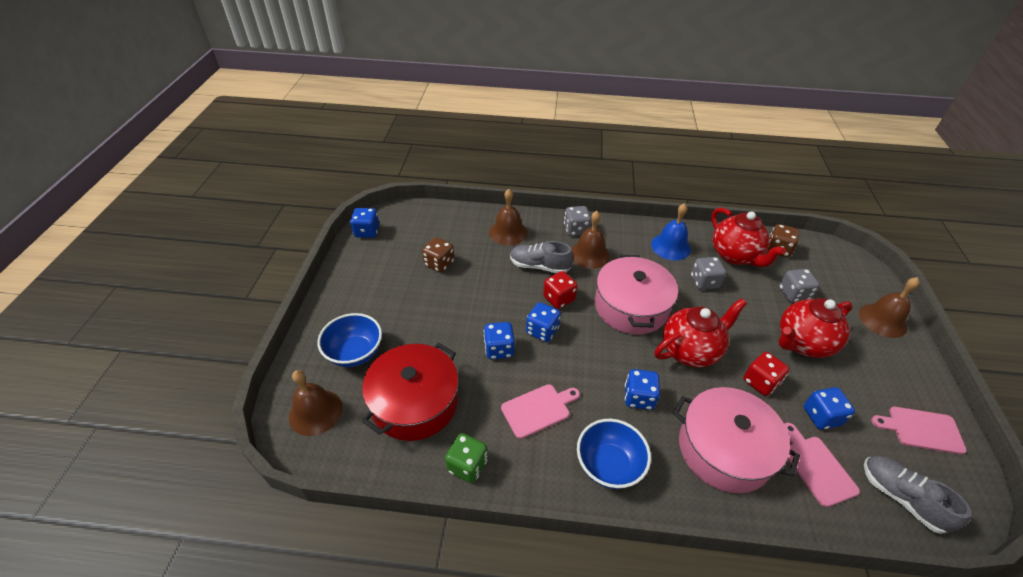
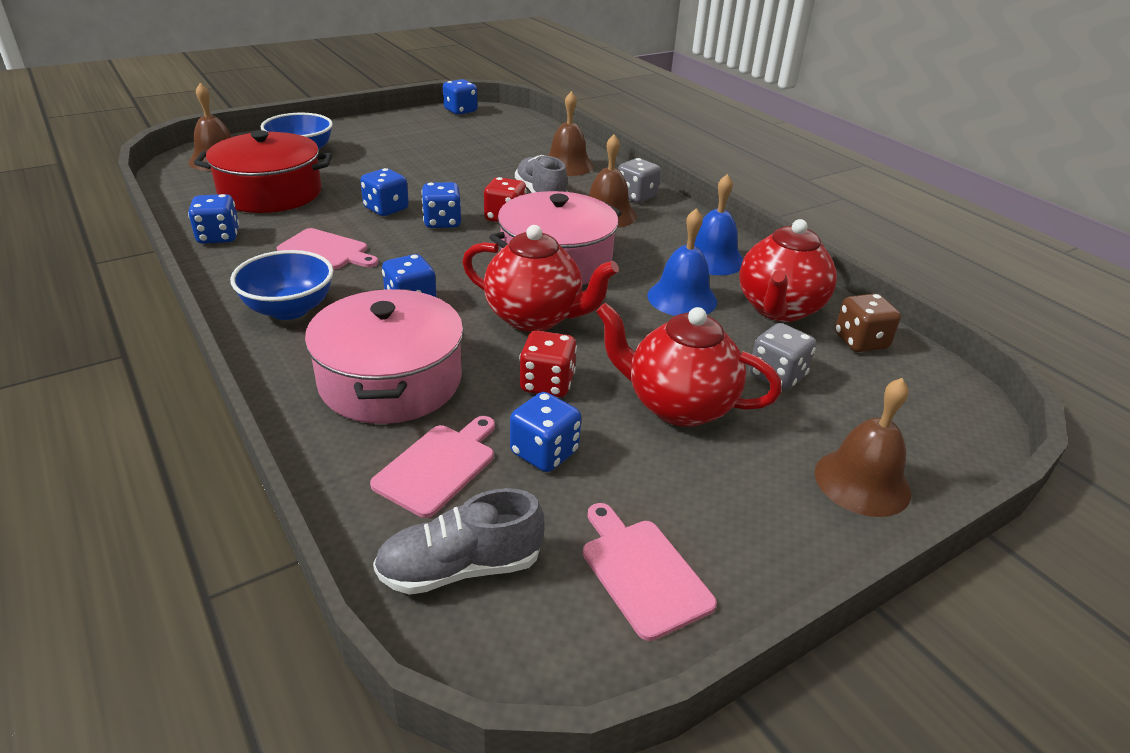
camera: 50 degrees right, 10 degrees down
brown dice [422,237,454,273] -> none
green dice [445,433,488,483] -> blue dice [188,194,239,244]
grey dice [691,257,726,290] -> blue bell [647,208,717,316]
grey shoe [864,455,972,534] -> grey shoe turned 120 degrees counterclockwise [373,488,544,595]

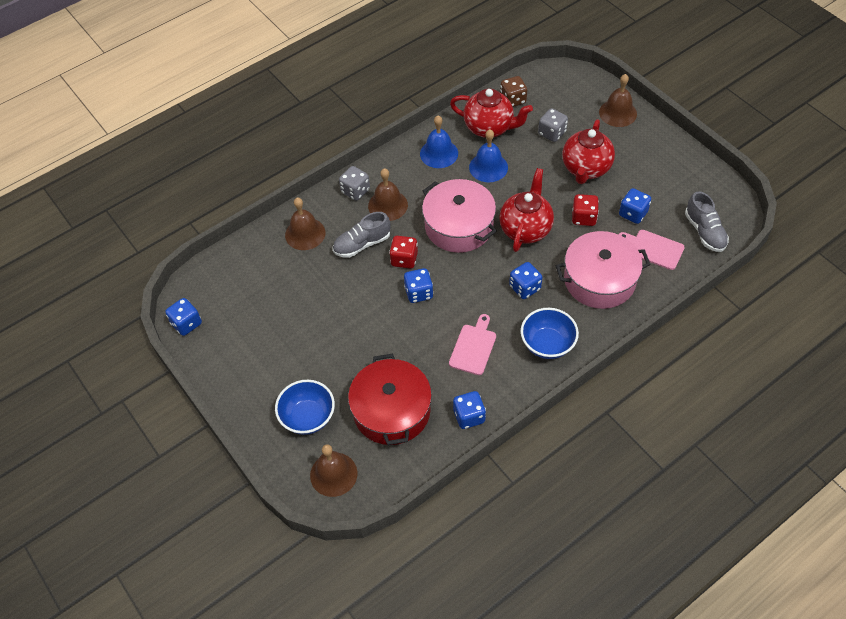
camera: 90 degrees left, 20 degrees up
blue dice [360,168,409,216] -> none
pink cutting board [583,503,717,641] -> none

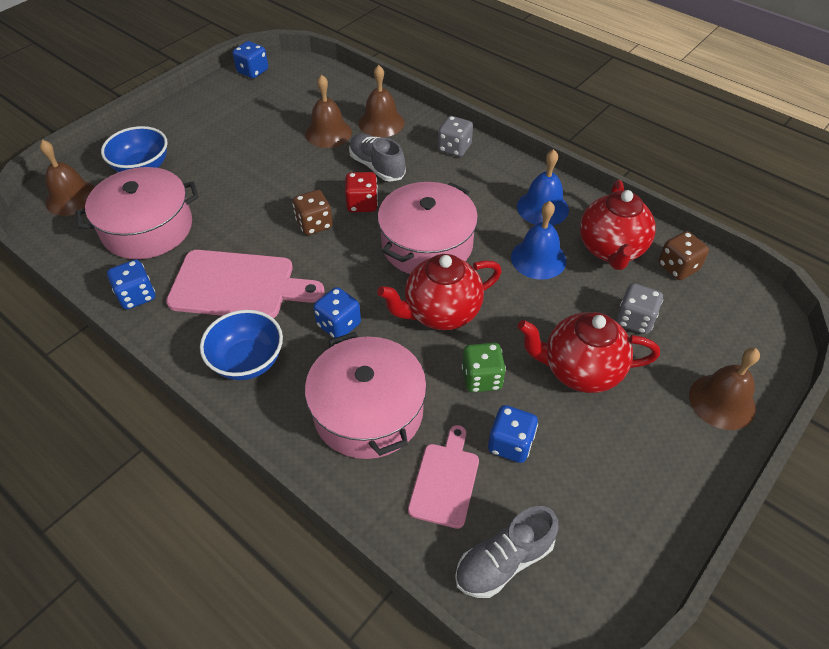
camera: 75 degrees right, 5 degrees down
red pot [348,354,432,445] -> pink pot [76,167,199,259]
brown bell [368,168,408,221] -> brown bell moved to [305,75,352,148]
blue dice [404,268,433,303] -> brown dice [293,190,333,235]
pink cutting board [449,314,496,375] -> pink cutting board [166,250,325,318], size x1.70
red teapot [499,168,554,252] -> red teapot turned 150 degrees clockwise [377,254,502,330]
red dice [572,194,599,226] -> green dice [462,343,506,392]

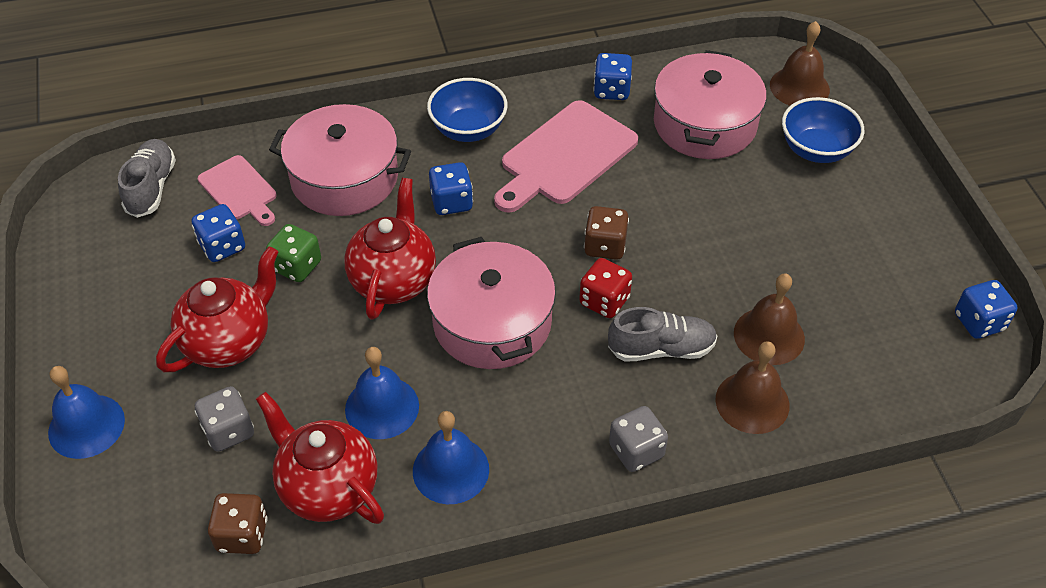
camera: 125 degrees right, 0 degrees up
brown bell [689,348,760,430] -> blue bell [48,366,125,459]

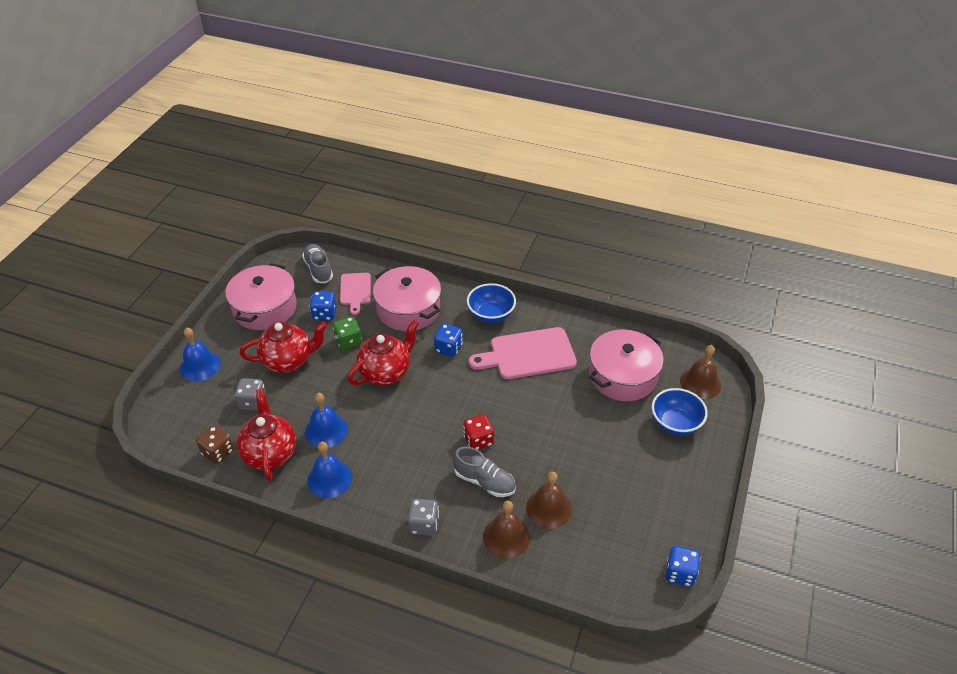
camera: 35 degrees right, 5 degrees down
grey shoe [118,139,176,218] -> grey shoe turned 60 degrees counterclockwise [302,244,333,283]
pink pot [427,237,556,369] -> pink pot moved to [225,263,297,330]
brown dice [584,206,629,260] -> none
blue dice [593,53,632,100] -> none

